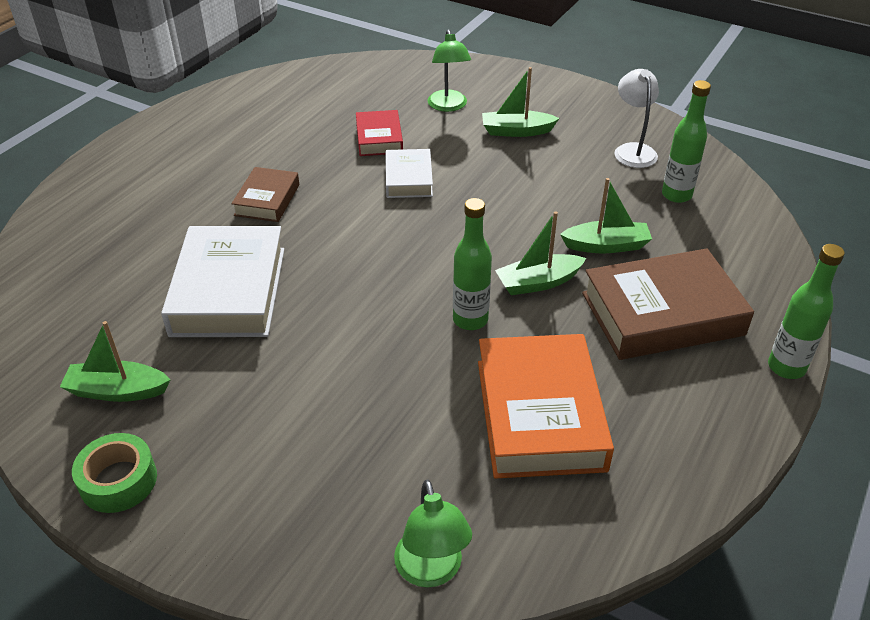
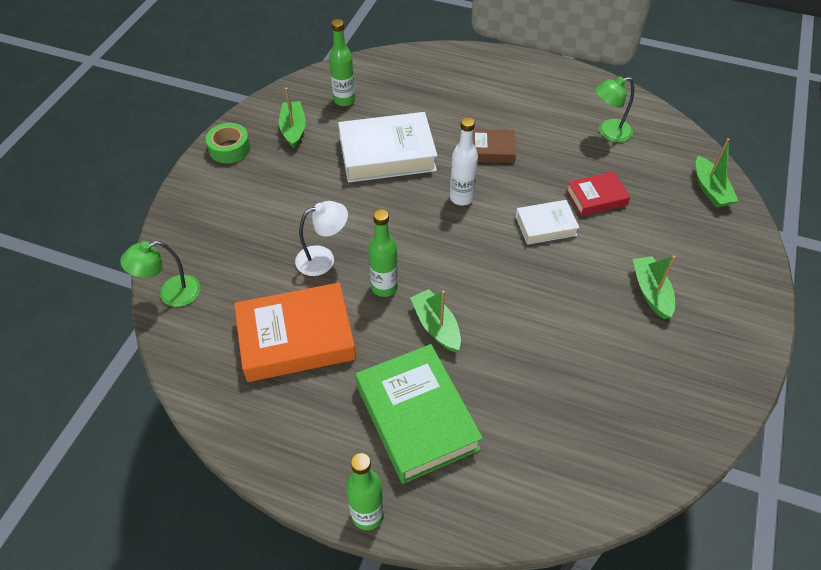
camera: 80 degrees right, 10 degrees up
green lamp [428,29,471,112] -> green lamp moved to [595,76,634,142]
green boat [560,178,652,253] -> green boat moved to [696,138,738,208]
brown book [582,249,754,360] -> green book [356,344,483,484]
white lamp [614,69,659,168] -> white lamp moved to [295,201,348,276]
green bottle [662,80,711,203] -> green bottle moved to [329,19,355,106]
none -> white bottle [450,117,478,205]

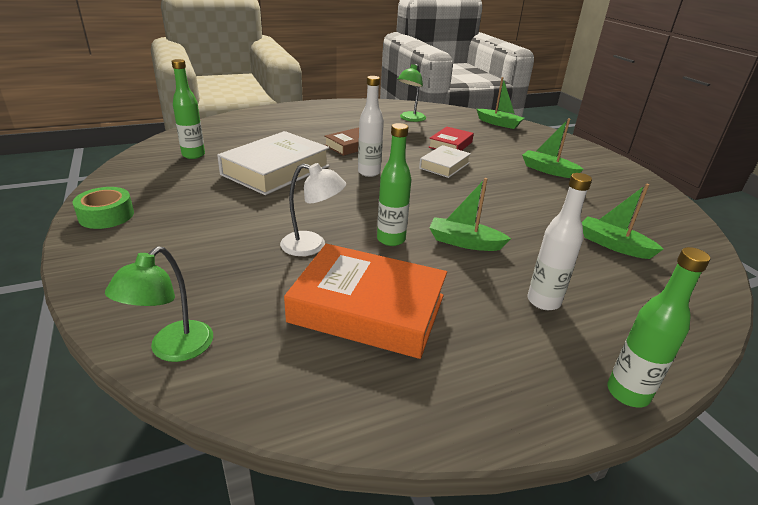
camera: 45 degrees left, 20 degrees down
orange book [234,282,356,382] -> orange book turned 75 degrees clockwise [284,244,447,359]
green boat [279,88,306,149] -> green boat moved to [582,184,664,259]
white lamp [295,201,348,276] -> white lamp turned 75 degrees clockwise [280,163,346,256]
green book [356,344,483,484] -> white bottle [527,173,592,310]

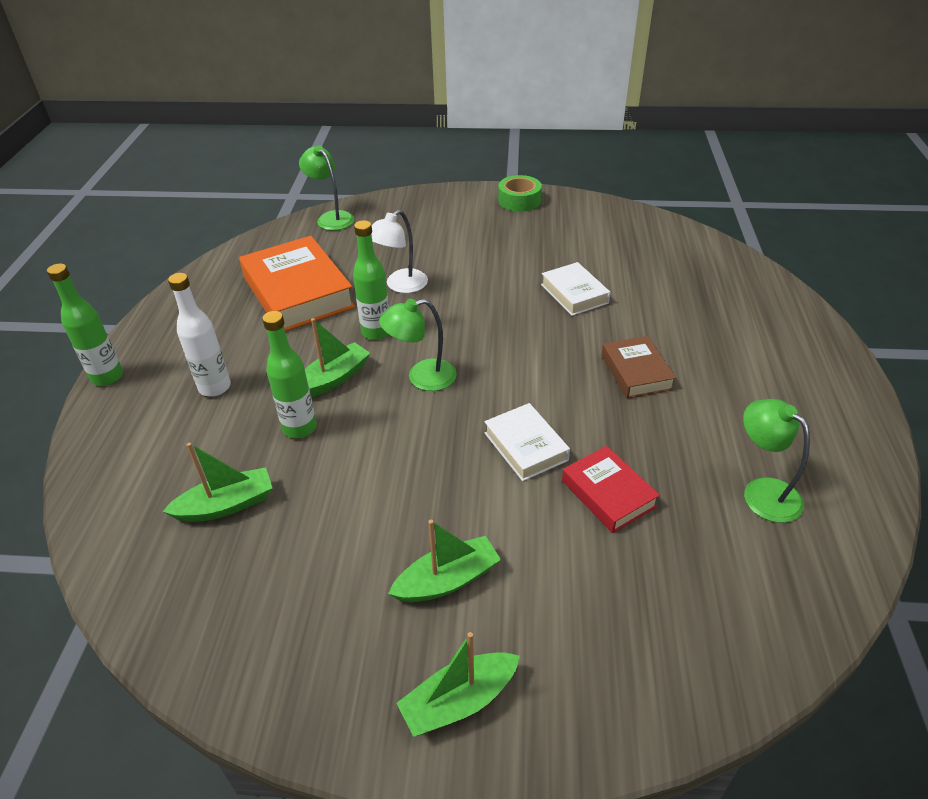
camera: 120 degrees right, 10 degrees up
green bottle [171,59,205,159] -> green bottle moved to [262,311,317,438]
white book [217,131,330,195] -> white book [541,262,611,316], size x0.55
orange book [284,244,447,359] -> orange book turned 75 degrees counterclockwise [239,236,355,331]
white bottle [358,76,384,177] -> none
green boat [477,77,524,129] -> green boat moved to [396,632,520,737]
none -> green lamp [379,299,457,391]

